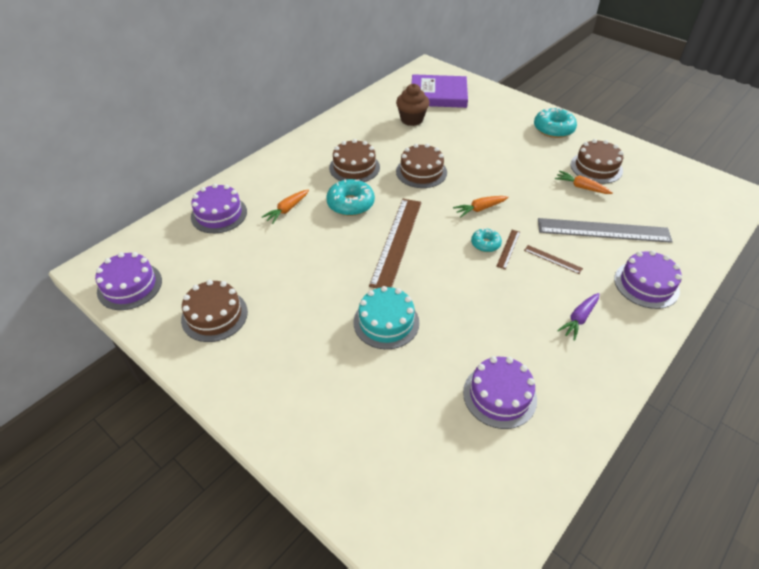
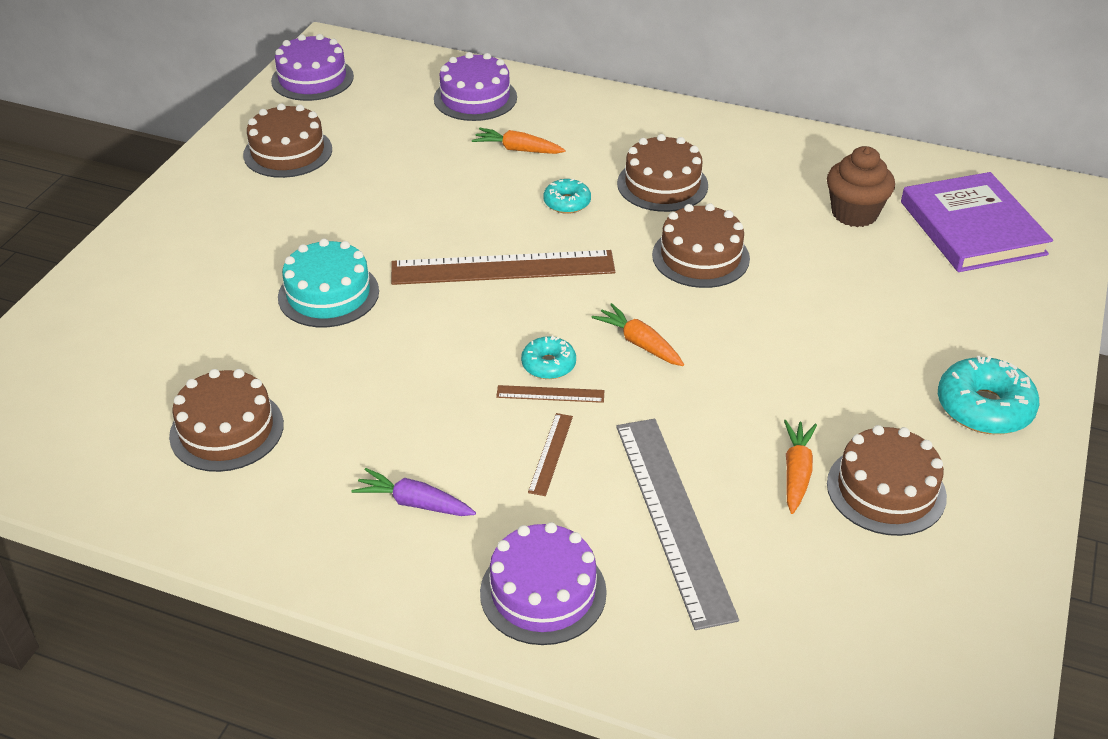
camera: 70 degrees right, 5 degrees down
turquoise donut [326,179,375,216] -> turquoise donut [543,179,591,214], size x0.58
purple cake [463,356,537,429] -> brown cake [169,369,284,472]

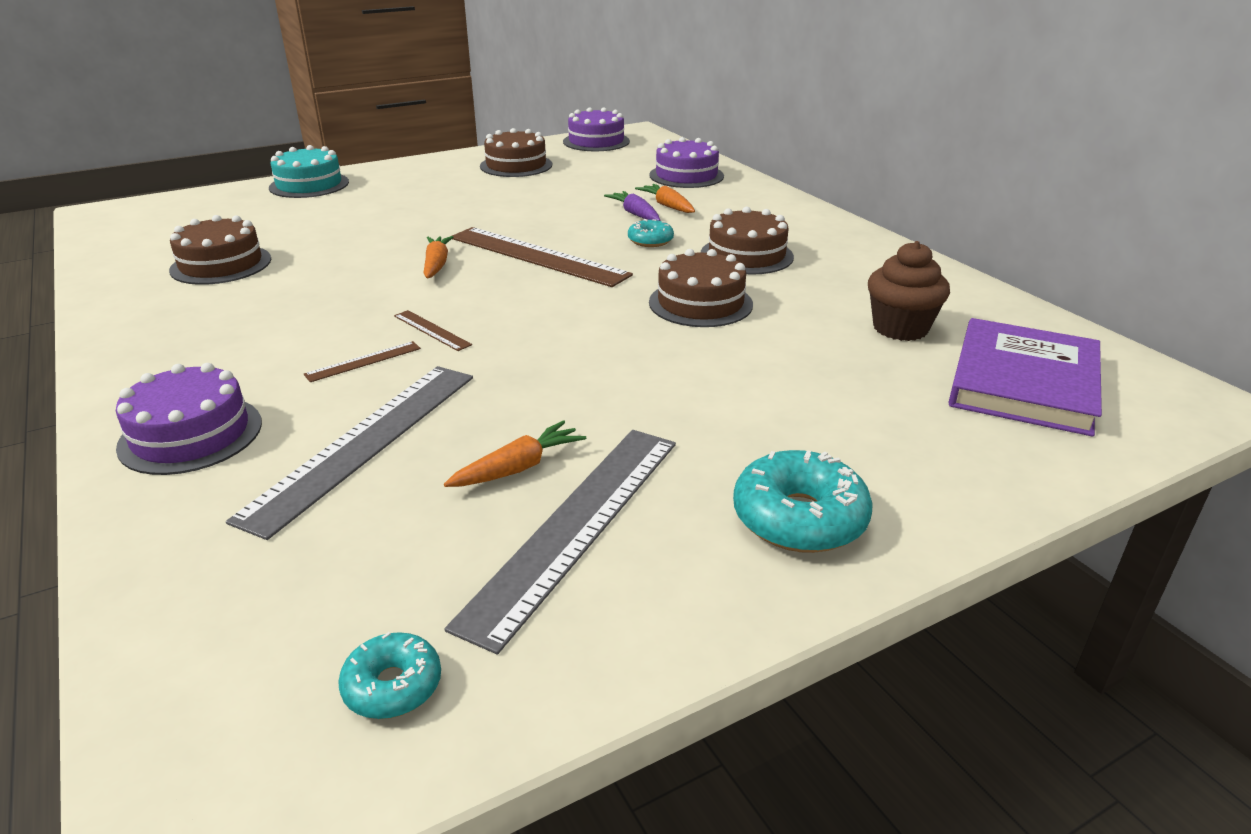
camera: 40 degrees right, 10 degrees down
turquoise cake [278,239,379,327] -> turquoise cake moved to [269,145,349,198]
purple carrot [351,468,476,516] -> purple carrot moved to [604,191,660,221]
turquoise donut [521,336,576,379] -> turquoise donut moved to [338,632,441,719]
orange carrot [592,303,684,366] -> orange carrot moved to [423,236,453,278]
brown cake [827,425,947,536] -> grey ruler [444,430,676,655]

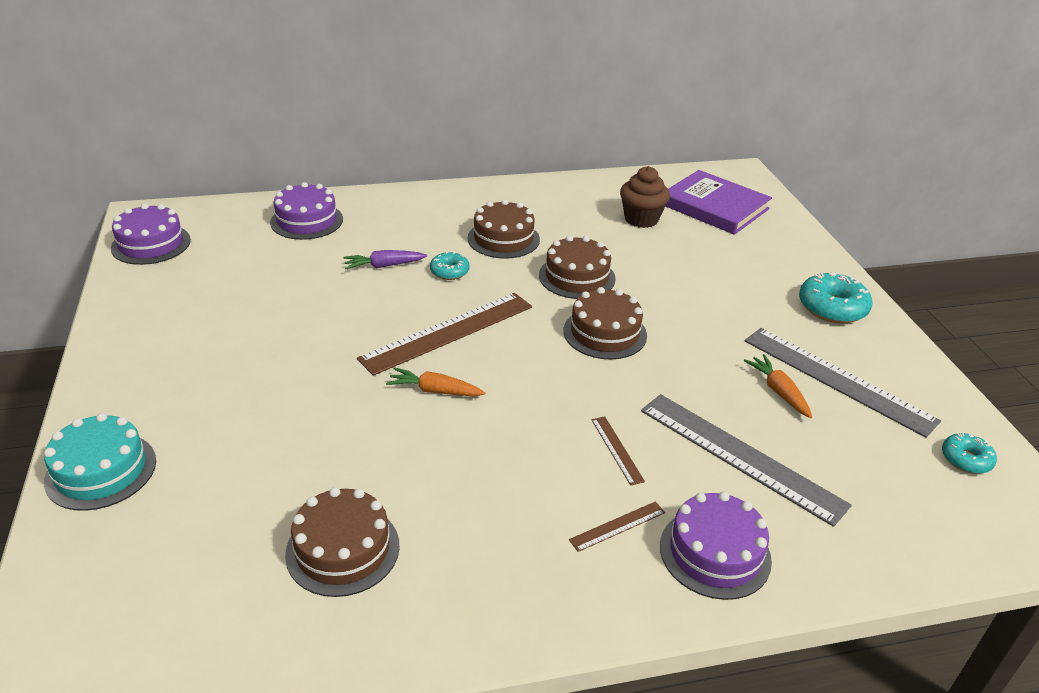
camera: 75 degrees left, 5 degrees up
brown ruler [394,310,472,351] -> brown ruler moved to [569,501,665,552]
brown cake [480,128,552,177] -> brown cake moved to [564,287,647,359]
orange carrot [635,184,695,213] -> none

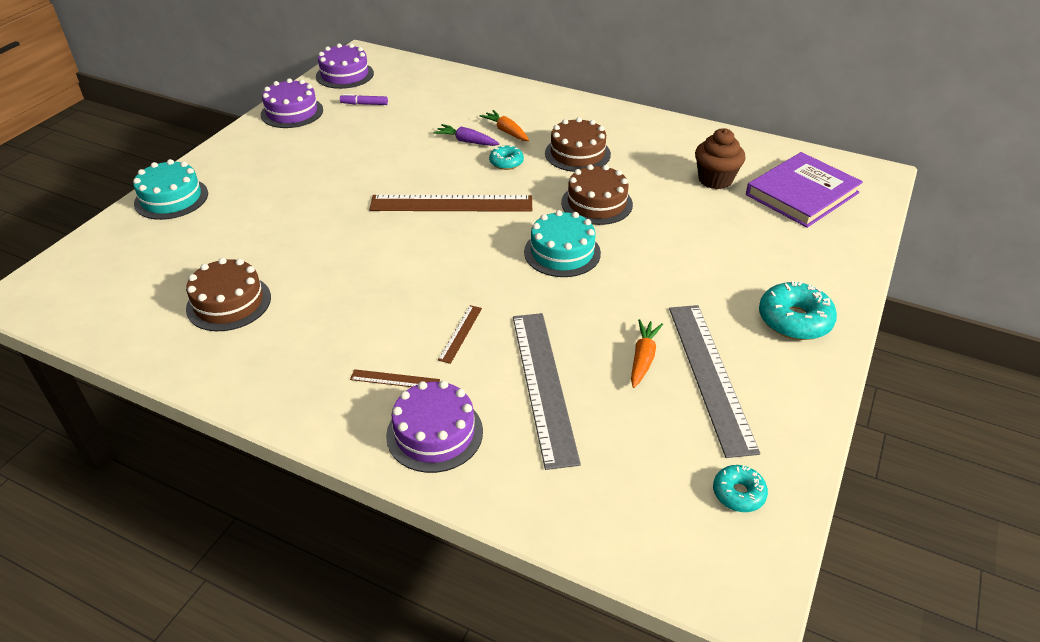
camera: 40 degrees right, 5 degrees up
purple cake [270,182,343,240] -> purple cake moved to [261,78,323,128]
orange carrot [386,367,485,396] -> orange carrot moved to [480,110,529,141]
brown cake [564,287,647,359] -> turquoise cake [524,210,601,277]
purple book [666,170,772,235] -> purple book turned 60 degrees clockwise [746,152,863,228]
none -> purple marker [340,94,388,105]

